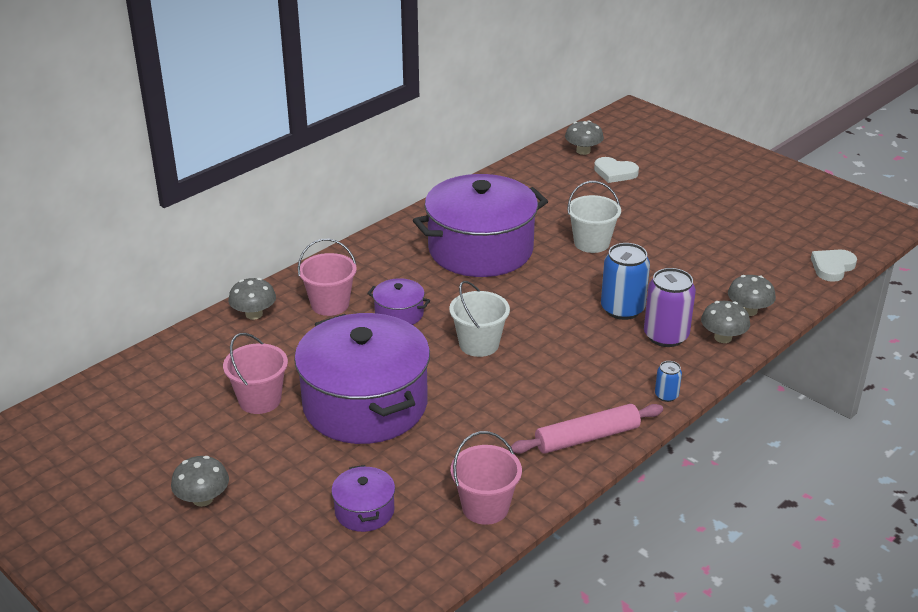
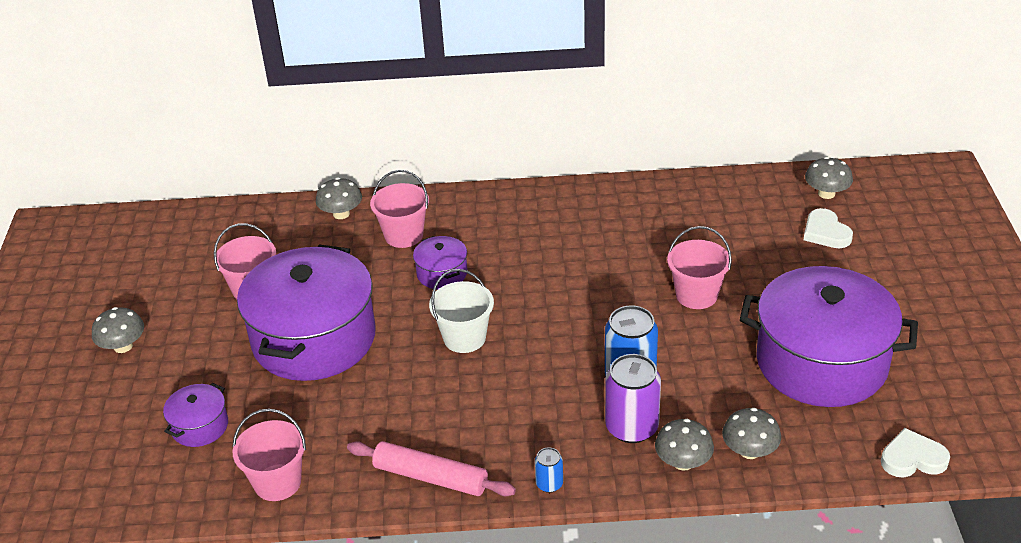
camera: 45 degrees right, 5 degrees up
purple pot [413,174,548,277] -> purple pot moved to [740,266,918,407]
white bucket [567,181,621,253] -> pink bucket [667,226,732,309]

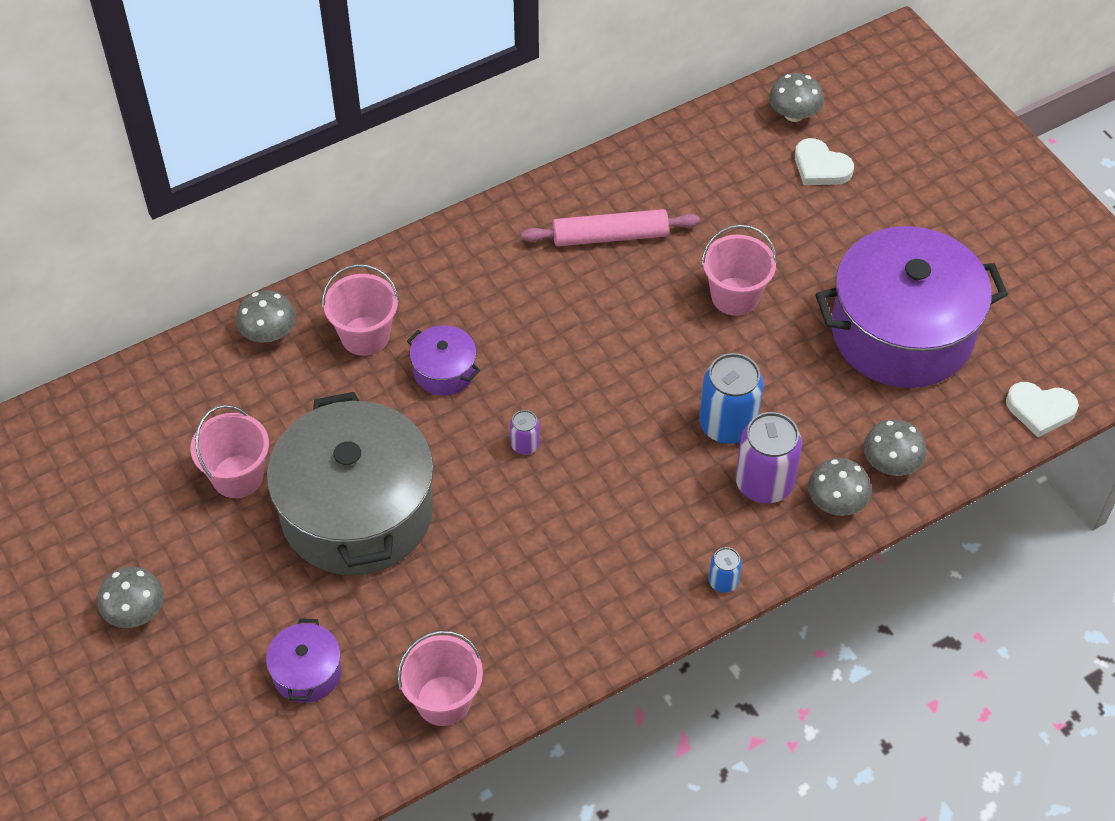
camera: 30 degrees left, 15 degrees up
purple pot [237,244,376,381] -> grey pot [267,392,434,575]
pink rolling pin [347,441,516,496] -> pink rolling pin moved to [521,209,700,246]
white bucket [429,269,494,353] -> purple can [510,410,540,455]
white heart [881,428,950,478] -> white heart turned 135 degrees counterclockwise [1006,382,1079,437]

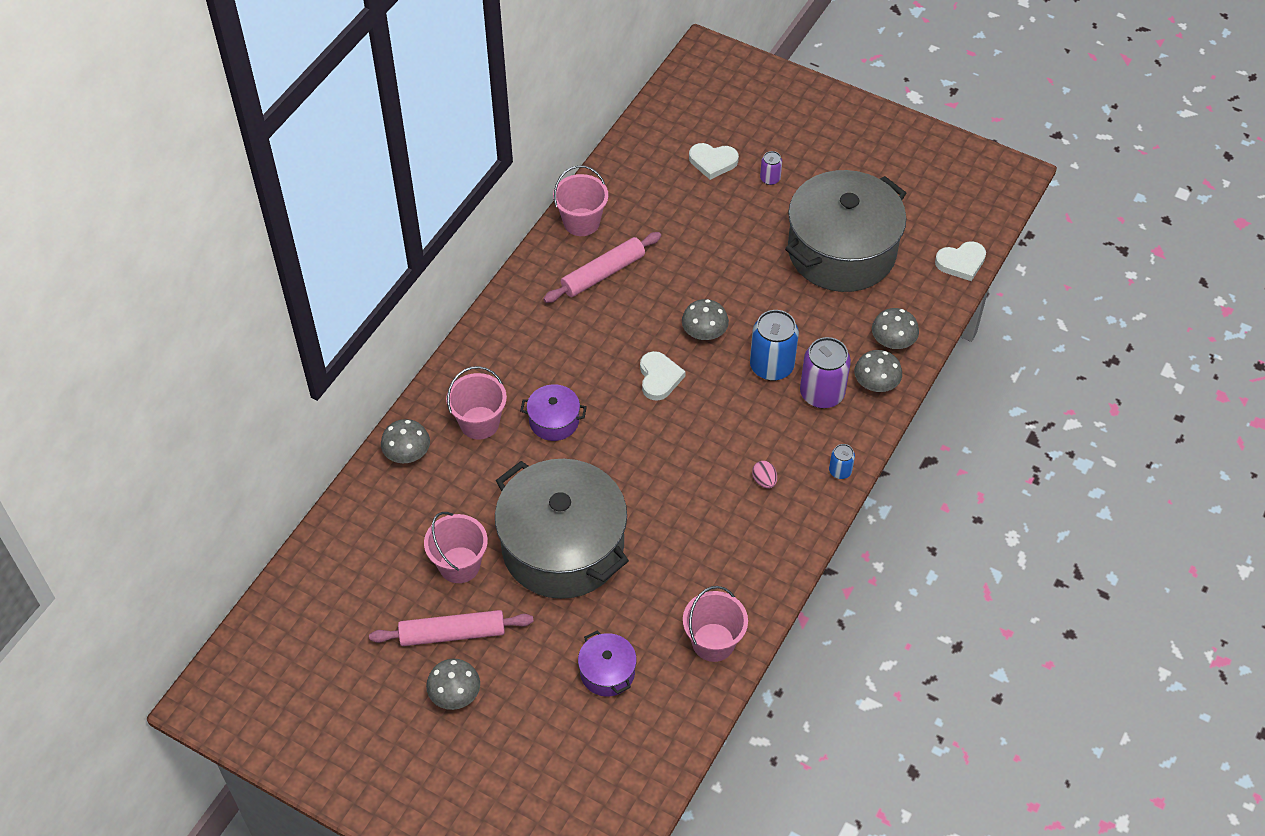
camera: 30 degrees left, 0 degrees up
purple can [510,410,540,455] -> purple can moved to [760,151,782,185]
pink bucket [702,224,777,316] -> pink bucket moved to [553,165,608,236]
grey mushroom [769,73,824,122] -> grey mushroom moved to [682,299,729,340]
purple pot [815,226,1008,388] -> grey pot [785,170,906,292]
none -> pink rolling pin [369,610,534,646]
none -> white heart [640,351,686,401]
none -> pink egg [752,461,777,488]

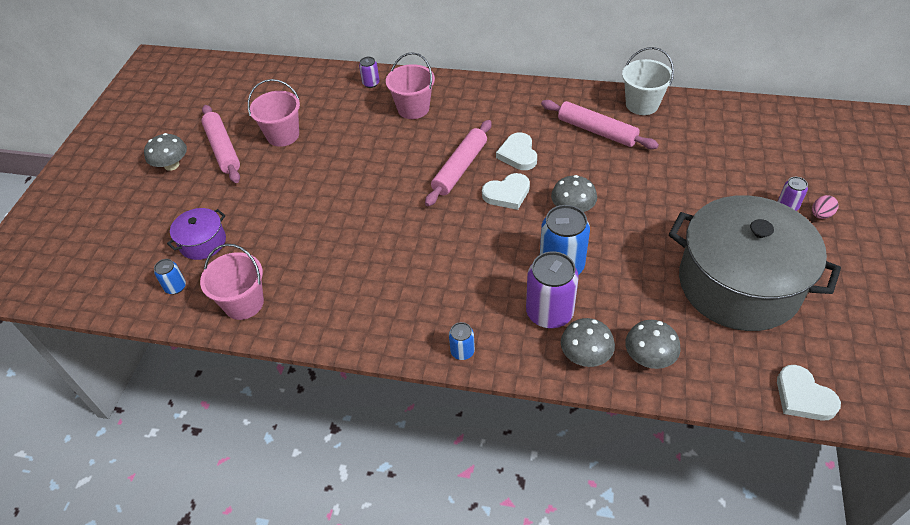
camera: 75 degrees right, 5 degrees down
grey mushroom [381,419,430,463] -> purple can [359,57,380,88]
grey pot [495,459,629,599] -> none
purple pot [520,384,587,441] -> none
pink bucket [553,165,608,236] -> white bucket [622,47,674,115]
white heart [689,143,739,180] -> white heart moved to [496,132,537,170]
pink egg [752,461,777,488] -> pink egg moved to [812,195,838,219]
none -> blue can [154,259,186,294]
none -> pink rolling pin [425,120,492,206]

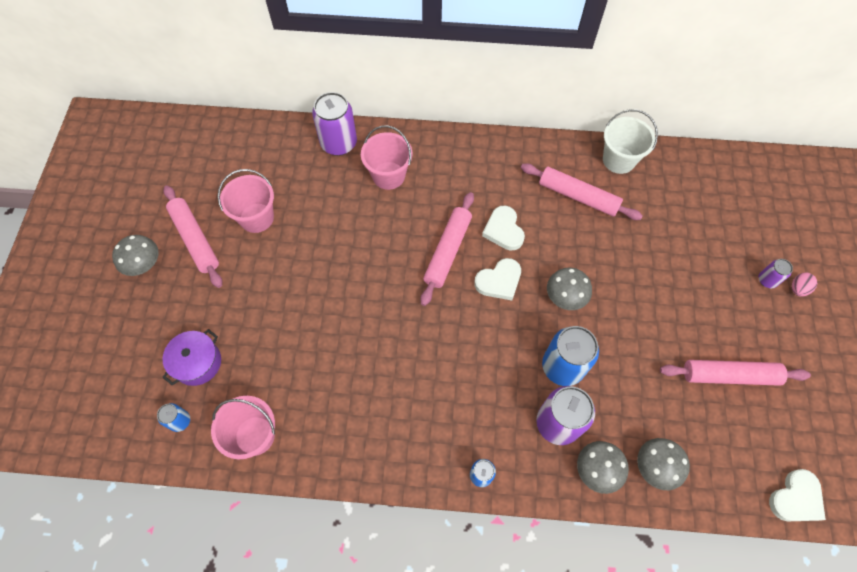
camera: 10 degrees left, 15 degrees up
purple can [359,57,380,88] -> purple can [312,92,357,156], size x2.02
grey pot [669,195,841,331] -> pink rolling pin [660,360,811,386]
white heart [777,365,841,421] -> white heart turned 90 degrees counterclockwise [769,469,826,521]

